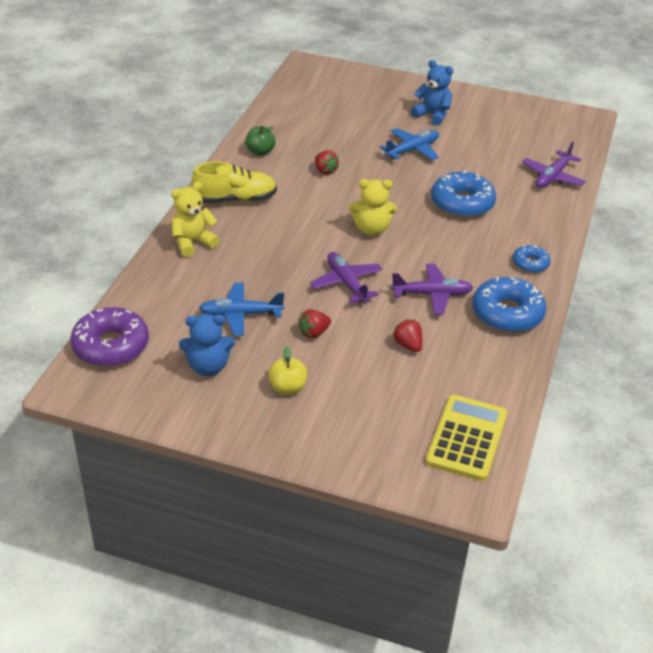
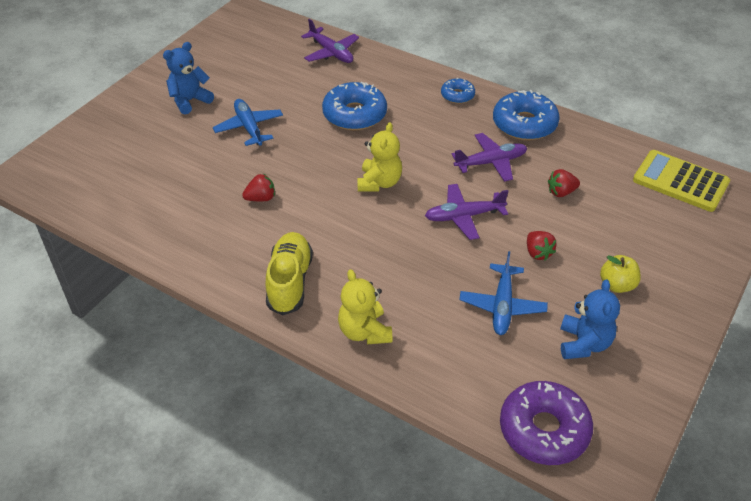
camera: 75 degrees left, 5 degrees up
green apple [245,125,276,156] -> none
purple plane [391,264,473,314] -> purple plane turned 60 degrees clockwise [451,133,527,182]

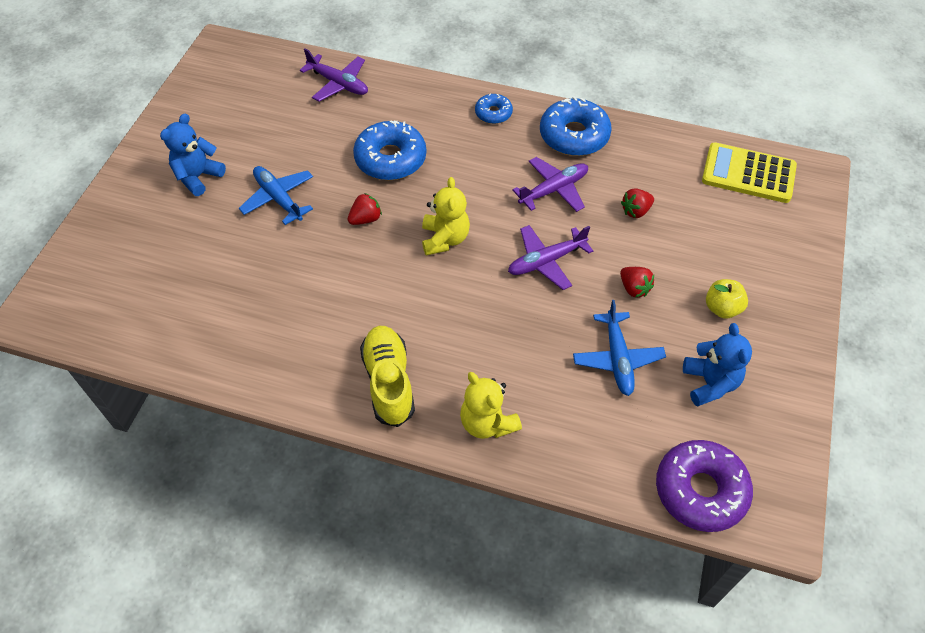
camera: 15 degrees left, 10 degrees up
red strawberry [242,174,275,201] -> red strawberry moved to [348,193,382,225]

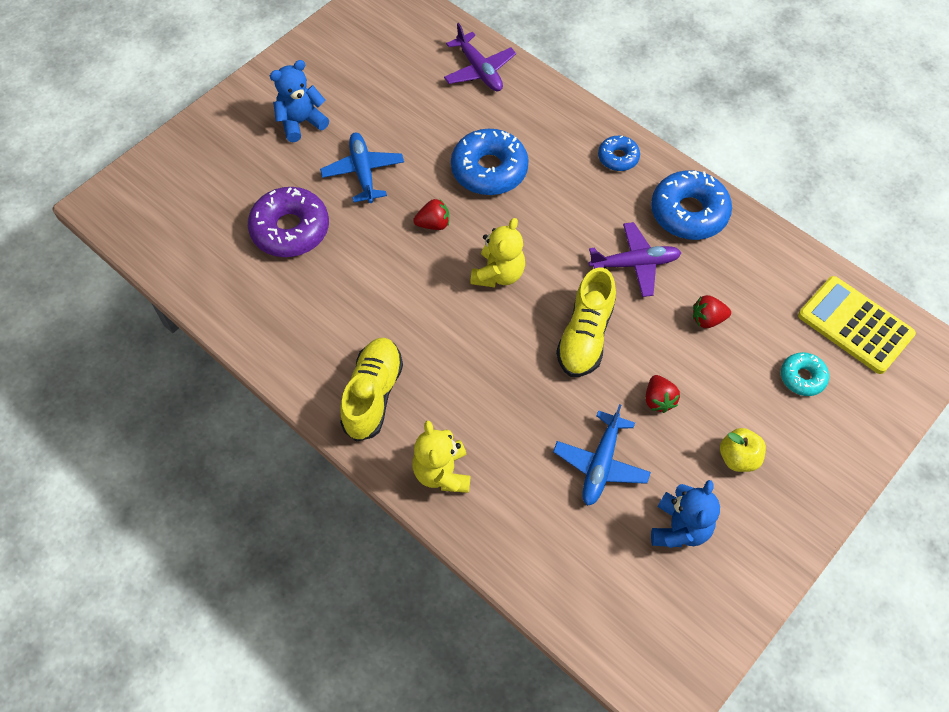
camera: 25 degrees right, 5 degrees up
purple plane [508,225,593,290] -> yellow shoe [556,267,616,377]
purple donut [656,440,753,532] -> purple donut moved to [248,187,329,257]
none -> turquoise donut [781,352,829,396]

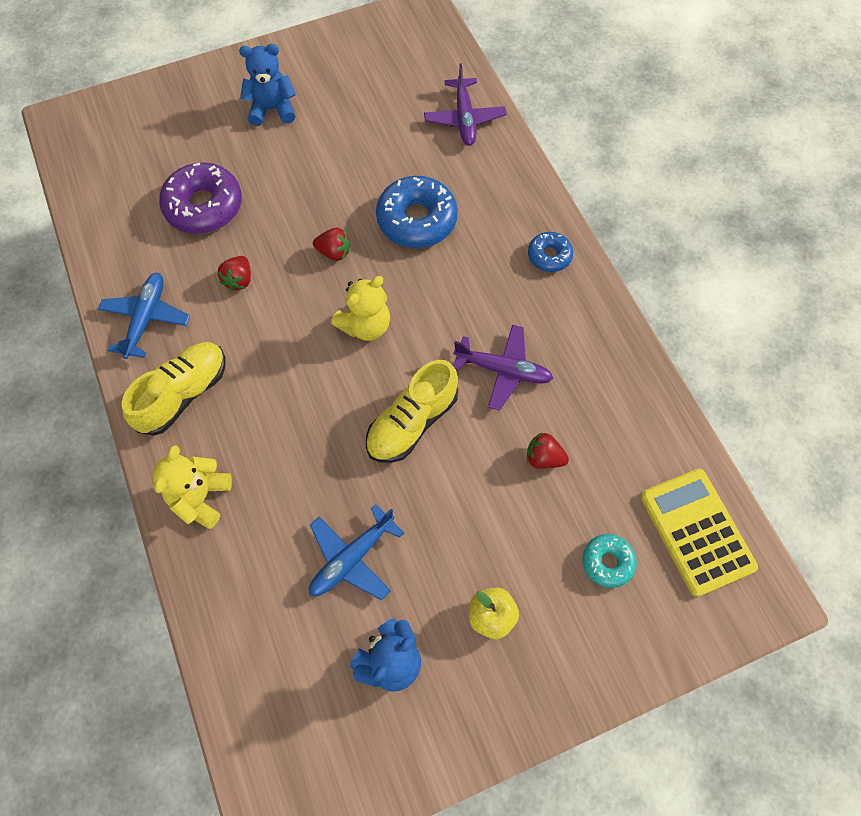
camera: 25 degrees right, 5 degrees up
blue plane [320,132,404,203] -> blue plane moved to [98,273,190,359]
red strawberry [646,375,680,413] -> red strawberry moved to [218,256,251,291]
blue donut [651,170,732,240] -> none

